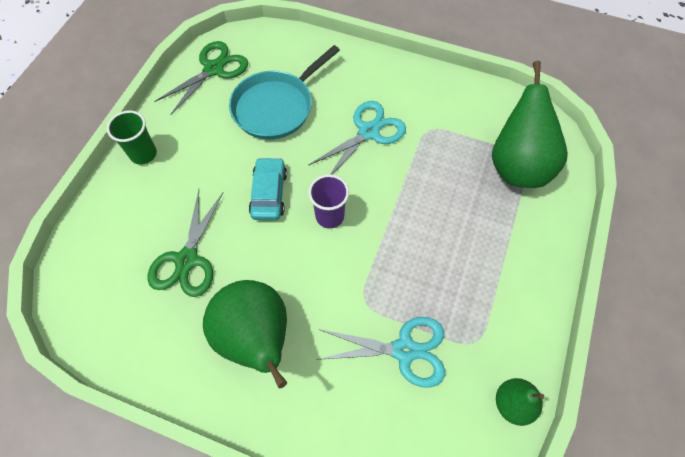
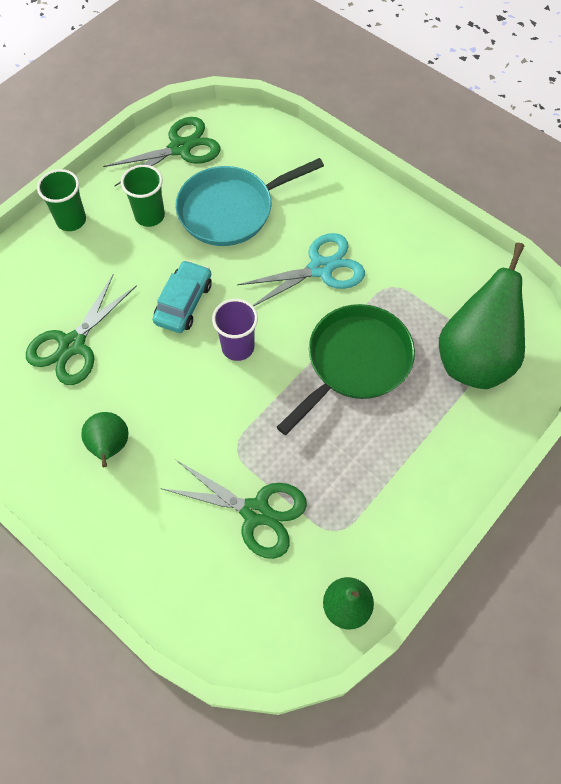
camera: 20 degrees right, 0 degrees up
green pear [203,280,287,388] -> green pear [81,412,128,467], size x0.52
turquoise scissors [316,317,445,388] -> green scissors [160,459,307,559]
none -> green cup [121,165,165,227]
none -> green pan [277,304,415,435]

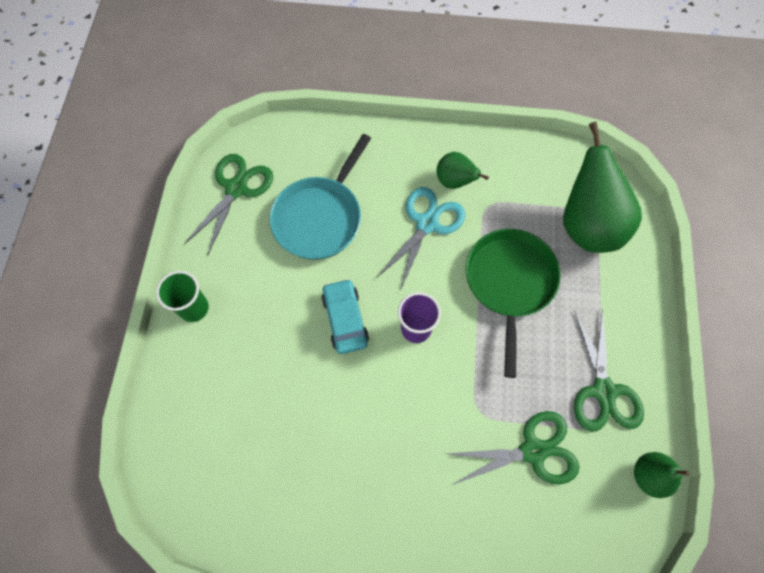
camera: 35 degrees left, 5 degrees up
green scissors [26,274,137,385] -> green scissors moved to [574,308,644,431]
green pear [81,412,128,467] -> green pear moved to [437,152,489,189]
green cup [121,165,165,227] -> none

